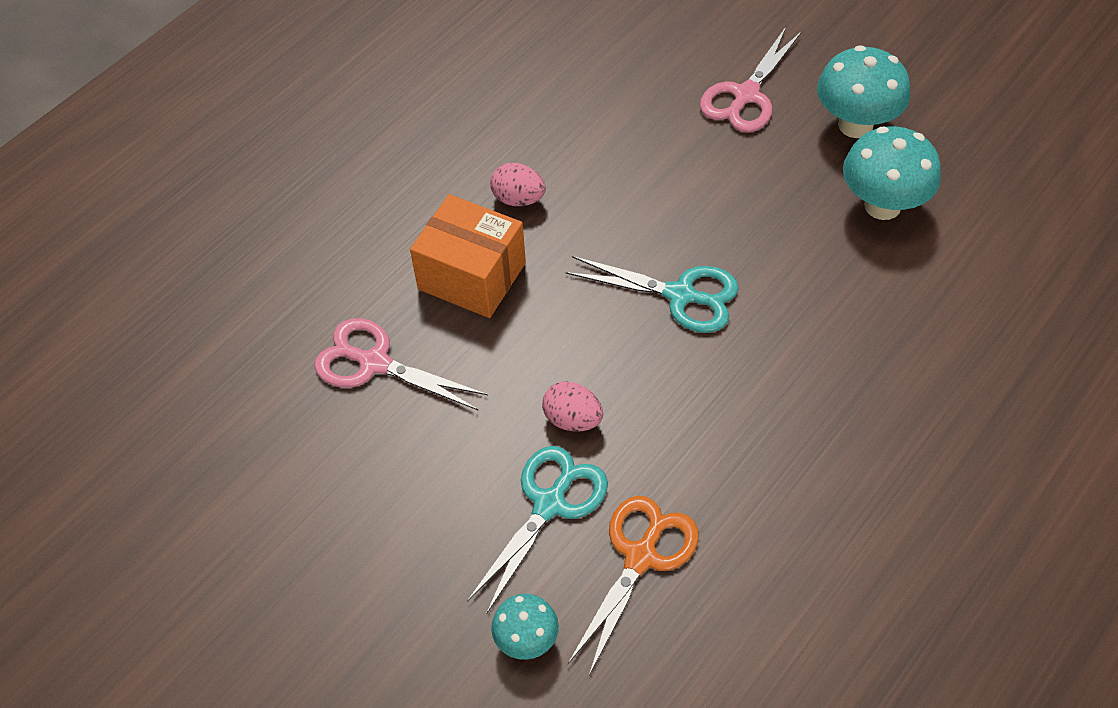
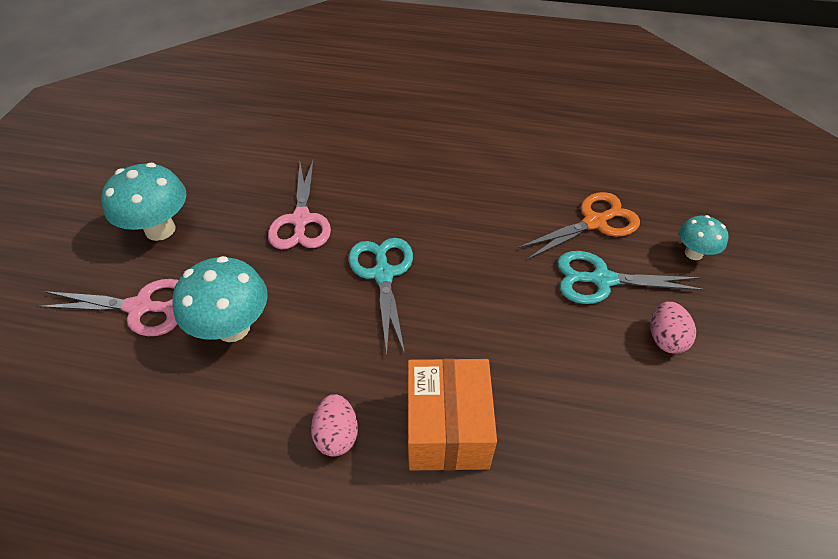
camera: 120 degrees left, 5 degrees down
pink scissors [314,318,488,411] -> pink scissors moved to [268,158,331,250]
pink egg [542,381,603,431] -> pink egg moved to [651,301,696,354]
orange scissors [568,496,699,675] -> orange scissors turned 150 degrees clockwise [517,192,640,260]
turquoise mushroom [843,126,941,220] -> turquoise mushroom moved to [172,256,268,342]

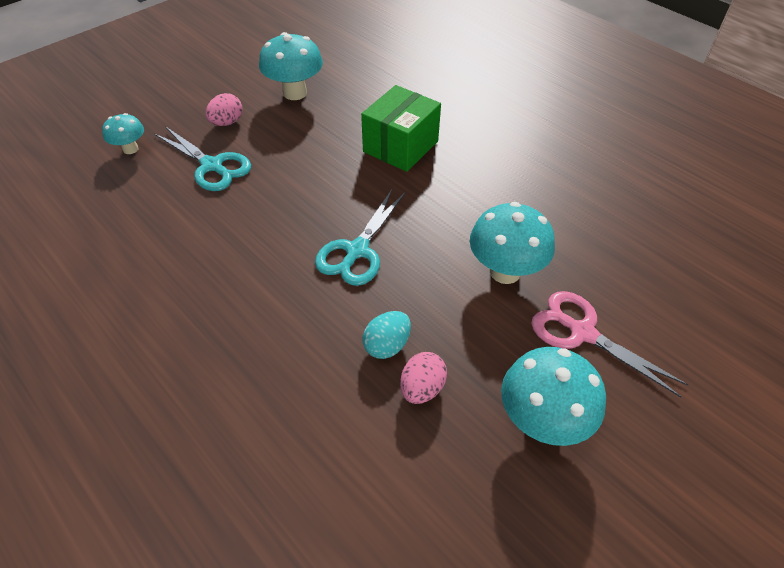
camera: 145 degrees left, 0 degrees up
pink scissors [268,158,331,250] -> turquoise egg [363,311,411,359]
pink egg [311,394,358,457] -> pink egg moved to [400,352,447,404]
orange box [408,359,497,471] -> green box [361,85,441,172]
orange scissors [517,192,640,260] -> none
none -> turquoise mushroom [259,32,323,100]

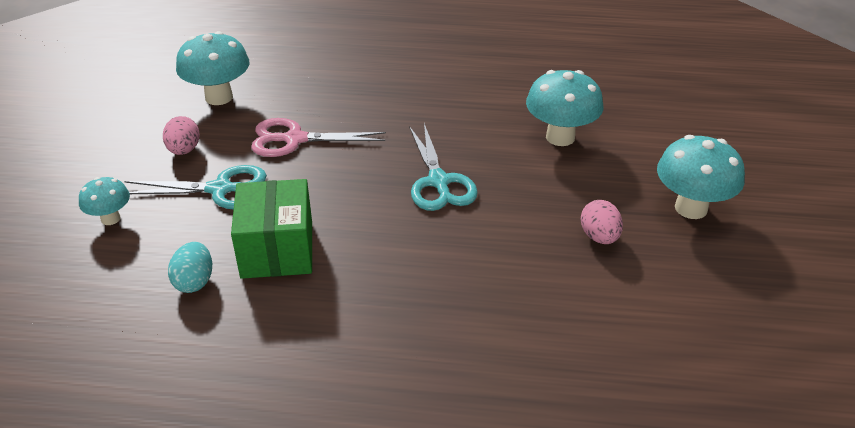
camera: 40 degrees left, 10 degrees down
green box [361,85,441,172] -> green box moved to [231,179,312,279]
turquoise egg [363,311,411,359] -> turquoise egg moved to [168,242,212,293]
pink scissors [531,291,688,398] -> pink scissors moved to [251,118,386,157]

